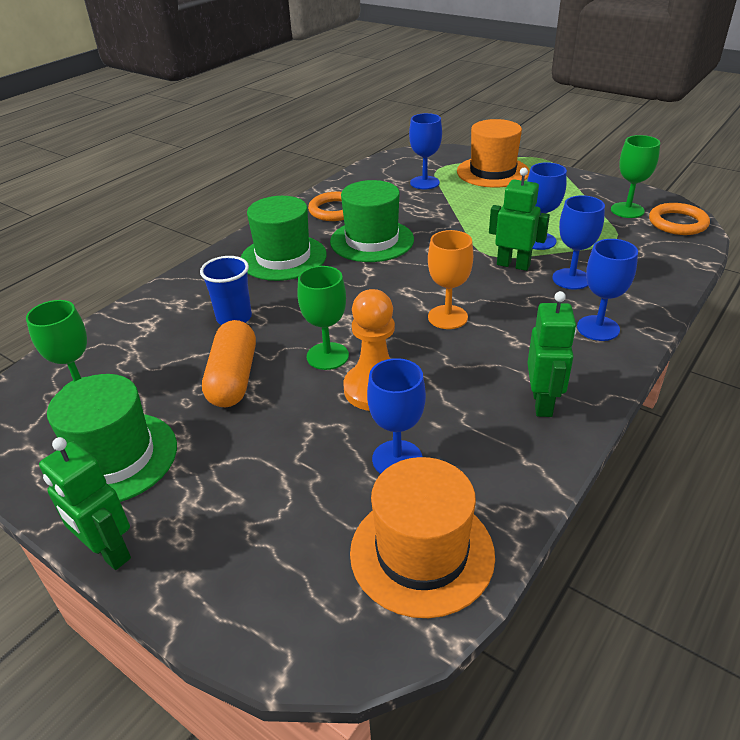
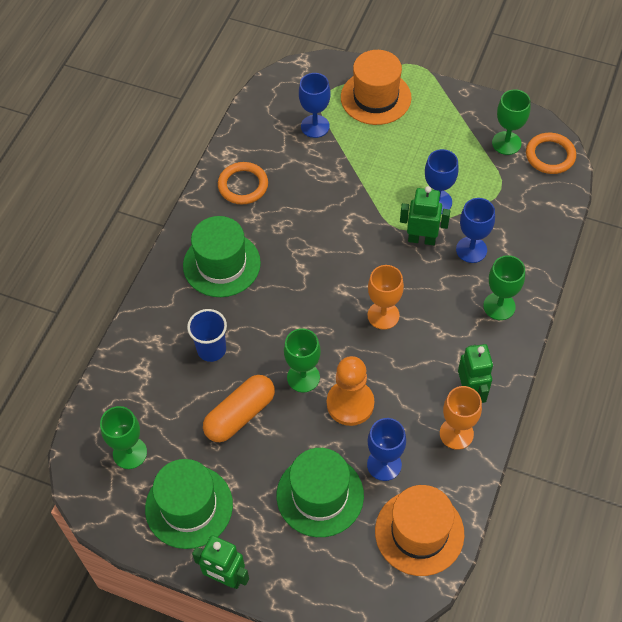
camera: 15 degrees left, 20 degrees up
orange capsule [202,320,256,407] -> orange capsule turned 60 degrees clockwise [203,375,275,442]
green hat [330,180,414,262] -> green hat moved to [277,448,364,537]
blue goblet [577,239,638,341] -> green goblet [483,255,525,320]
none -> orange goblet [440,386,482,450]

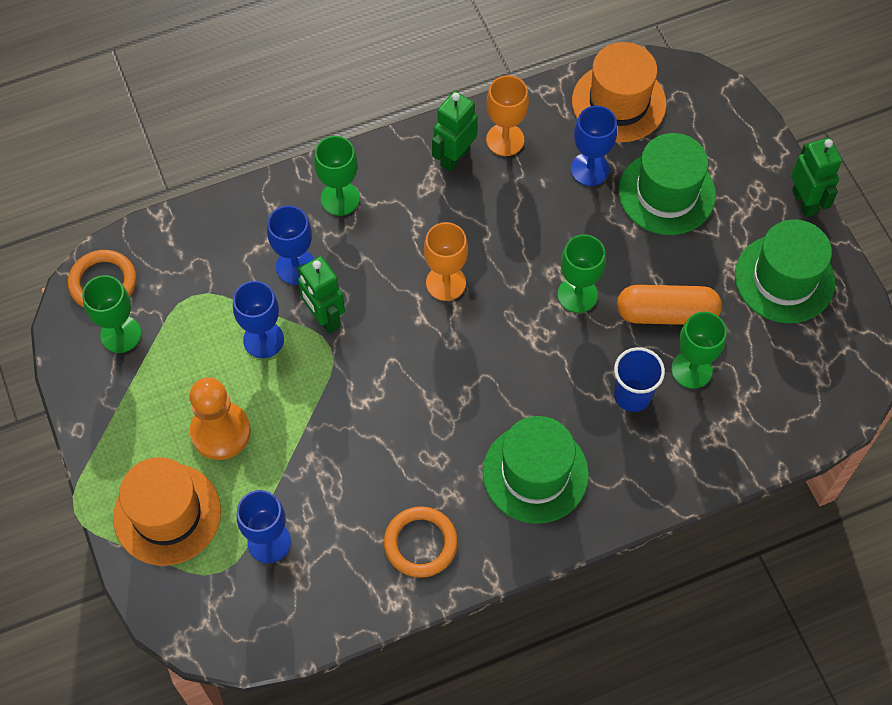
camera: 135 degrees left, 5 degrees up
green goblet [100,406,147,469] -> green goblet moved to [671,312,727,389]
orange pawn [327,356,374,426] -> orange pawn moved to [189,377,251,460]

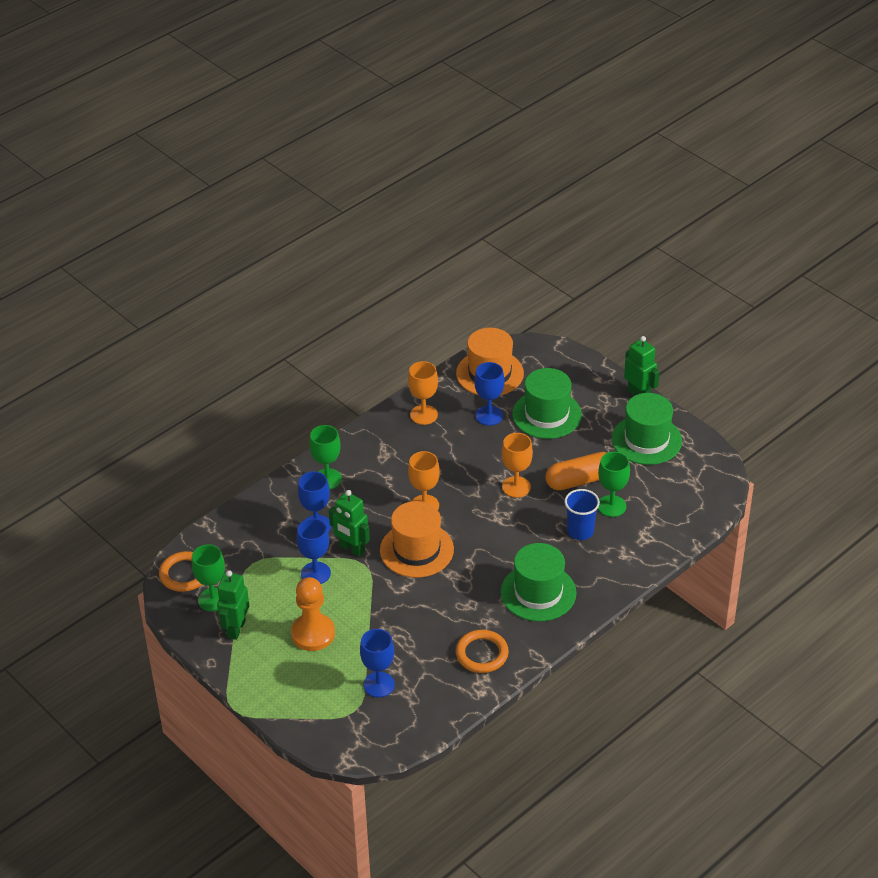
camera: 20 degrees left, 20 degrees down
orange hat [113,457,221,566] -> orange hat moved to [380,501,454,578]
green robot [432,91,478,172] -> green robot moved to [217,570,249,640]
green goblet [558,234,606,313] -> orange goblet [501,433,533,498]

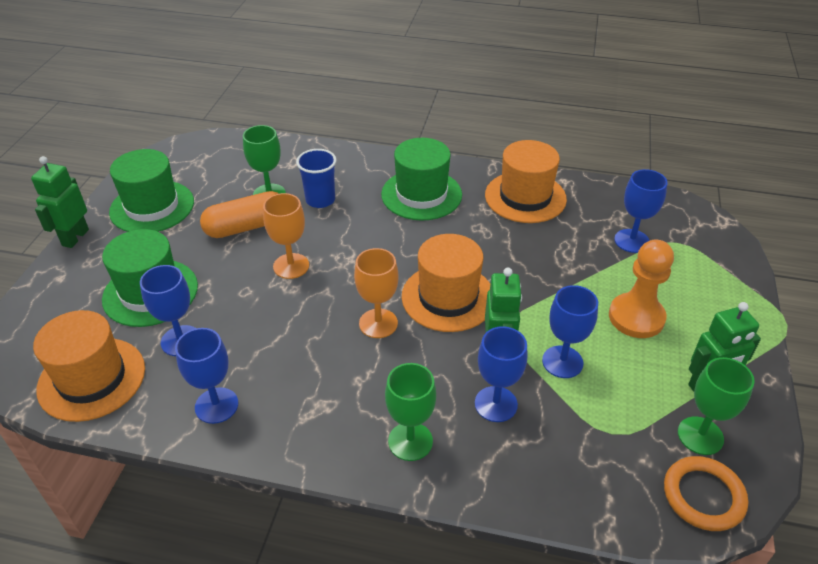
camera: 125 degrees left, 0 degrees up
orange goblet [408,361,438,425] -> blue goblet [175,328,238,424]
orange ring [456,630,509,673] -> orange hat [485,140,567,223]
orange capsule [545,452,606,490] -> orange capsule turned 60 degrees counterclockwise [200,191,279,238]

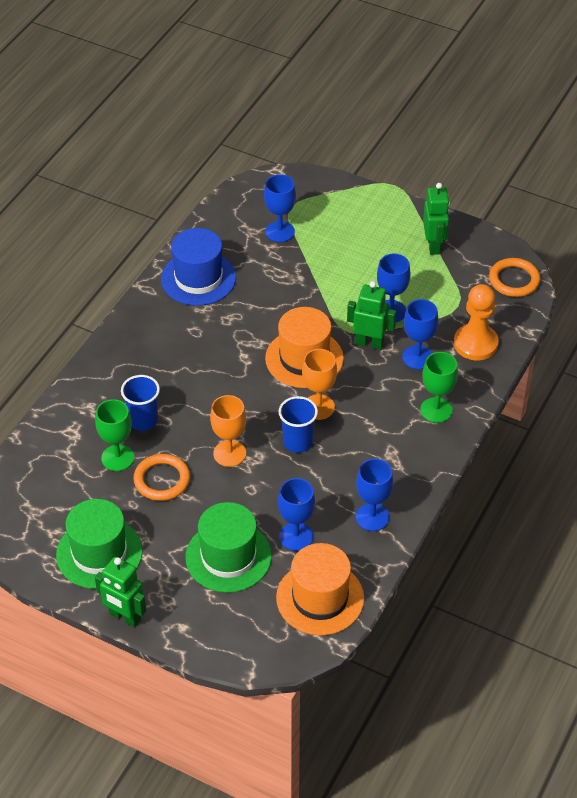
camera: 75 degrees left, 5 degrees up
orange capsule [200,191,279,238] -> orange ring [133,454,190,501]
green hat [381,138,462,220] -> none
orange hat [485,140,567,223] -> blue hat [161,228,236,306]
orange pawn [609,240,674,338] -> orange pawn moved to [454,284,499,360]
green goblet [678,357,754,455] -> none
none -> blue cup [278,396,318,453]

